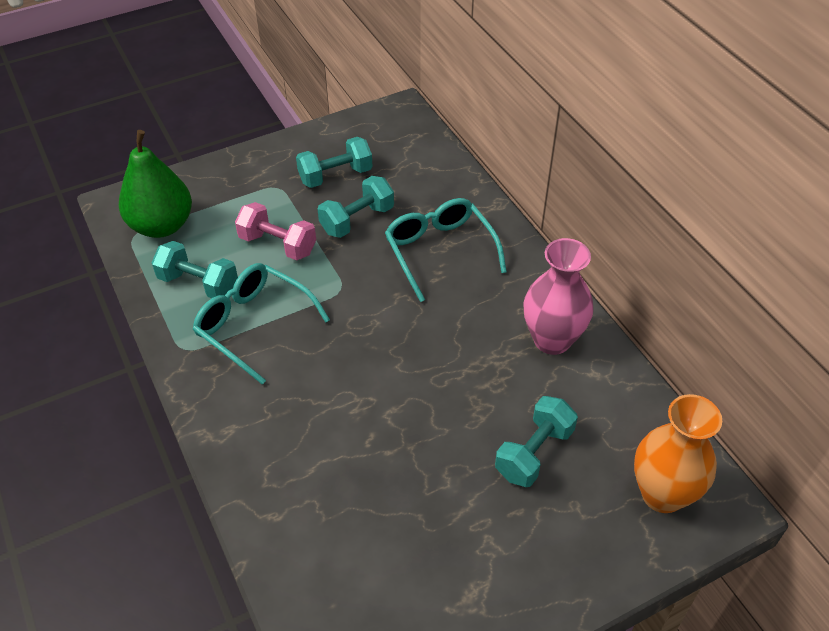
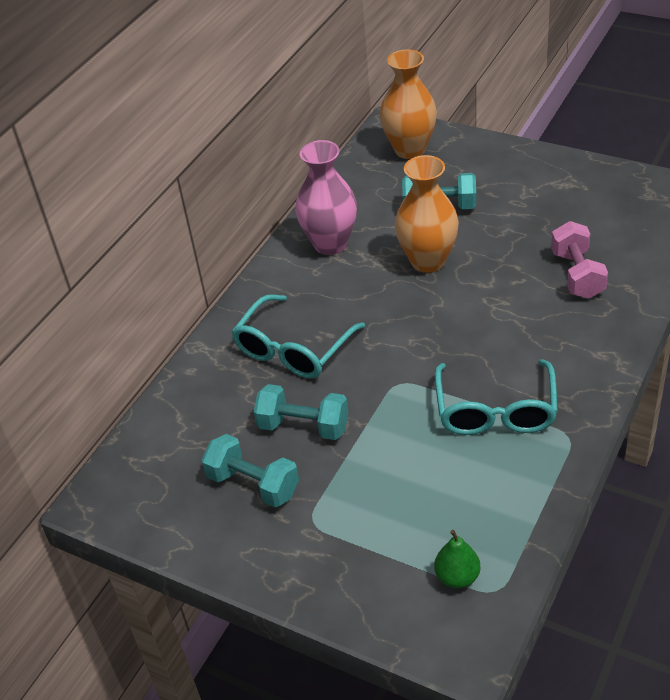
camera: 120 degrees left, 5 degrees down
green pear [119,130,192,238] -> green pear [434,530,480,588], size x0.49
turquoise dumbbell [152,241,238,298] -> none
pink dumbbell [235,202,316,261] -> pink dumbbell moved to [551,221,608,299]
none -> orange vase [395,155,459,273]

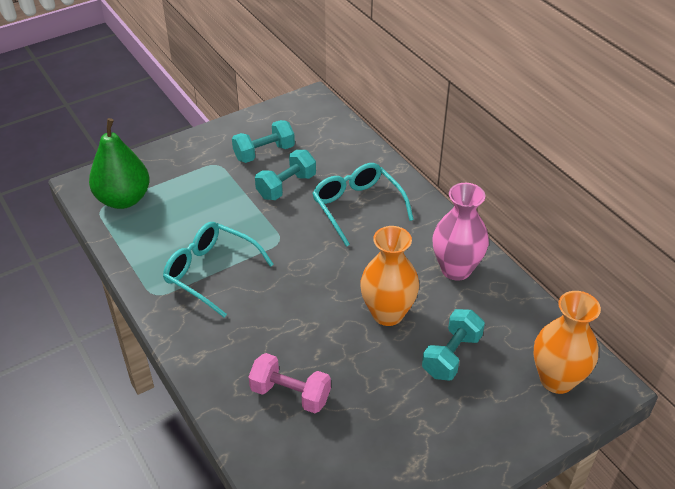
camera: 115 degrees right, 0 degrees up
green pear [434,530,480,588] -> green pear [89,118,150,209], size x2.04

